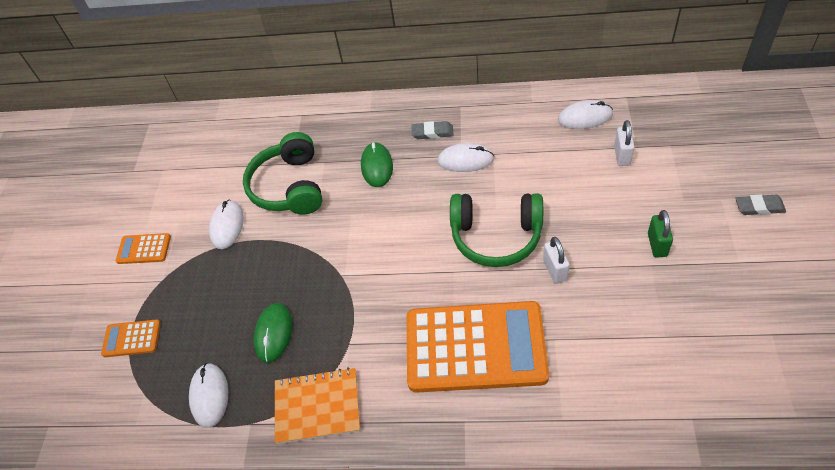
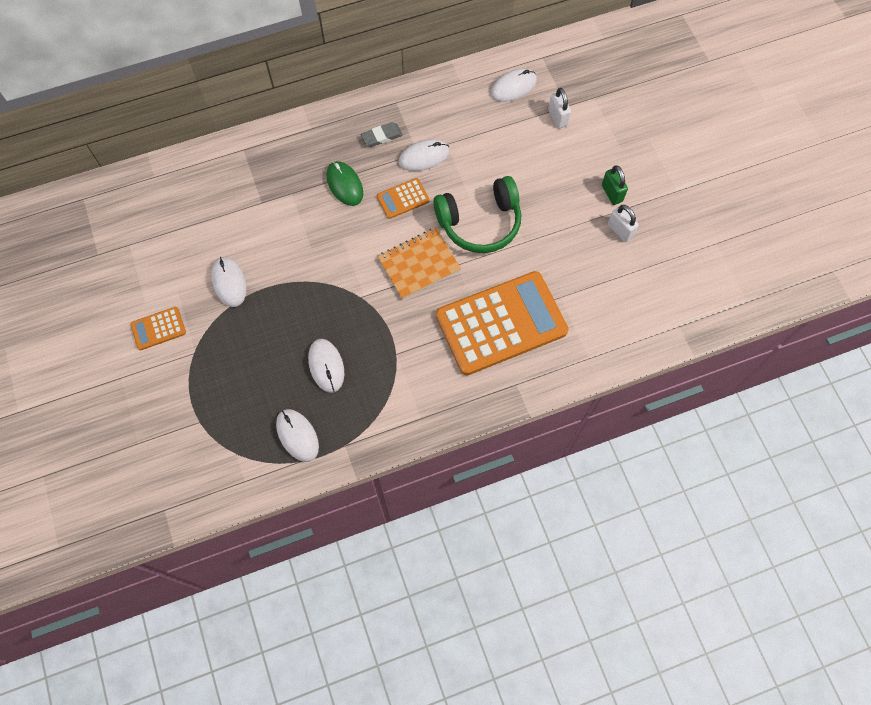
camera: 30 degrees left, 15 degrees up
orange calculator [101,319,161,357] -> orange calculator moved to [377,178,430,219]
green headphones [243,132,322,214] -> none
green mouse [254,303,292,363] -> white mouse [308,339,344,393]
orange notebook [275,367,360,444] -> orange notebook moved to [377,228,461,299]
white padlock [543,237,570,284] -> white padlock moved to [608,205,639,242]
grey eraser [735,194,786,215] -> none

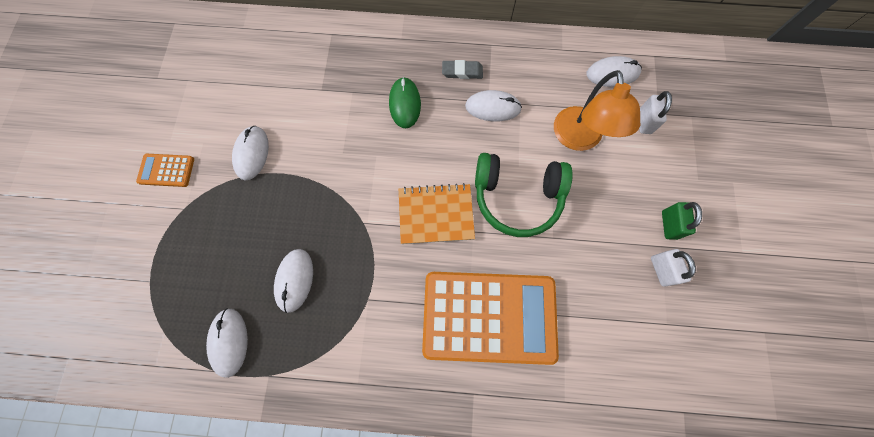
camera: 25 degrees right, 5 degrees up
orange calculator [377,178,430,219] -> none
none -> orange lamp [554,70,640,151]

